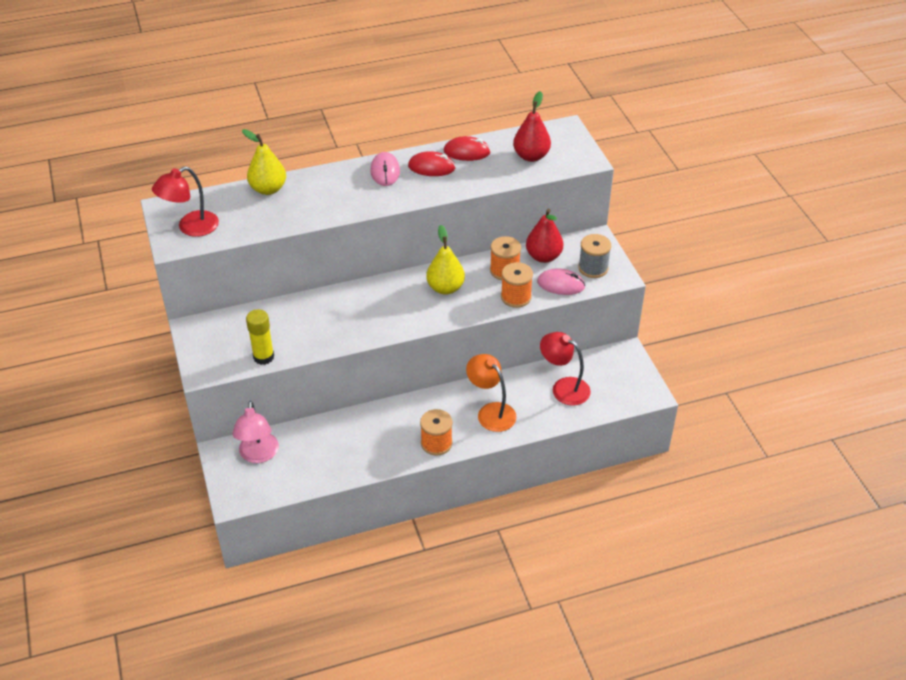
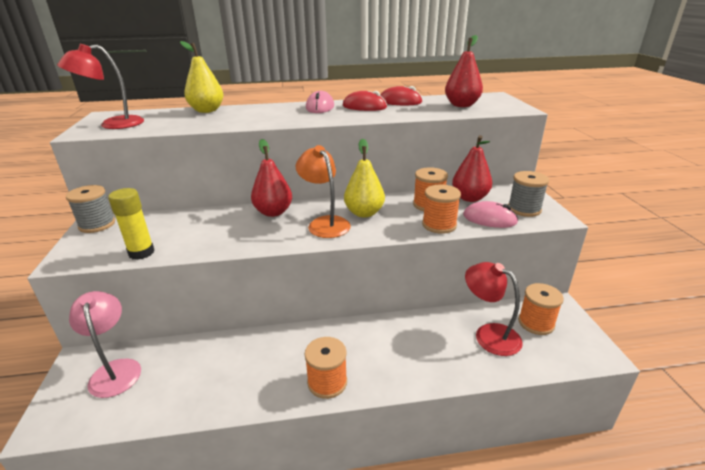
camera: 10 degrees right, 15 degrees down
pink lamp [232,401,279,463] -> pink lamp turned 150 degrees clockwise [69,291,141,398]
orange lamp [466,354,517,432] -> orange lamp moved to [296,145,351,238]
none -> grey spool [66,185,115,233]
none -> red pear [251,139,292,217]
none -> orange spool [518,283,564,335]

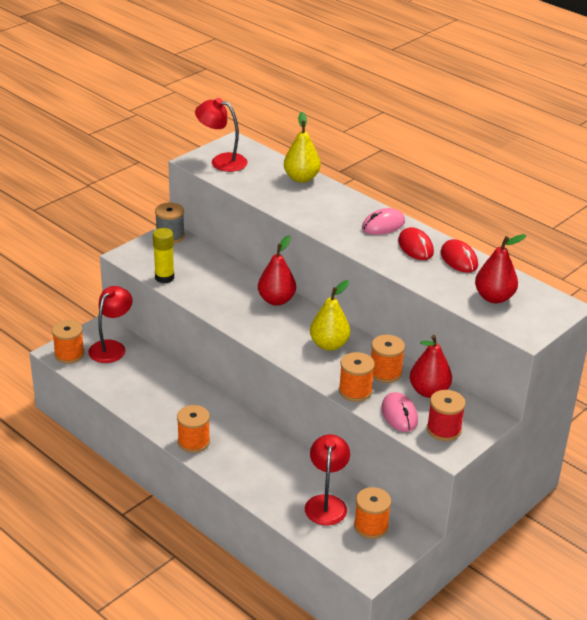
camera: 50 degrees right, 5 degrees up
pink lamp [69,291,141,398] -> red lamp [88,286,133,363]
orange lamp [296,145,351,238] -> none
grey spool [508,171,549,217] -> red spool [427,390,466,441]
none -> orange spool [52,320,85,364]

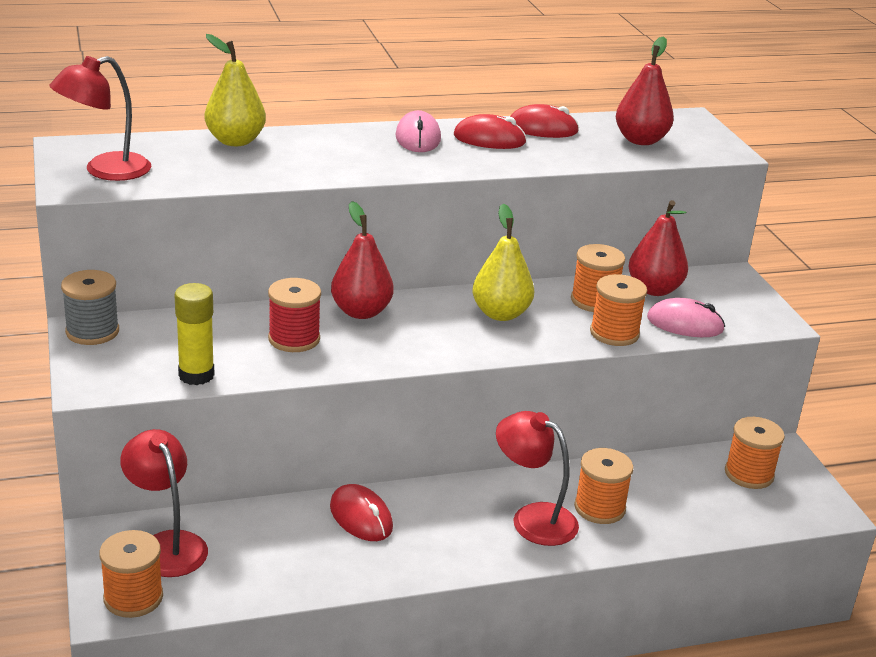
camera: 60 degrees left, 5 degrees down
orange spool [177,405,210,453] -> orange spool moved to [574,448,634,524]
red lamp [305,434,350,525] -> red lamp moved to [496,411,579,546]
red spool [427,390,466,441] -> red spool moved to [268,278,321,352]
none -> red mouse [330,484,393,541]

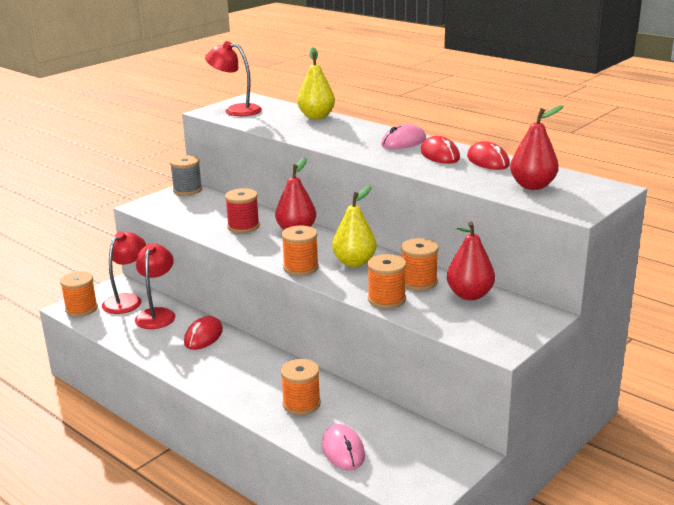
camera: 60 degrees right, 5 degrees down
yellow glue stick [174,283,214,385] -> none
red lamp [496,411,579,546] -> red lamp moved to [135,244,175,329]
pink mouse [647,298,725,337] -> pink mouse moved to [322,424,365,470]
orange spool [725,417,785,489] -> orange spool moved to [281,226,319,276]

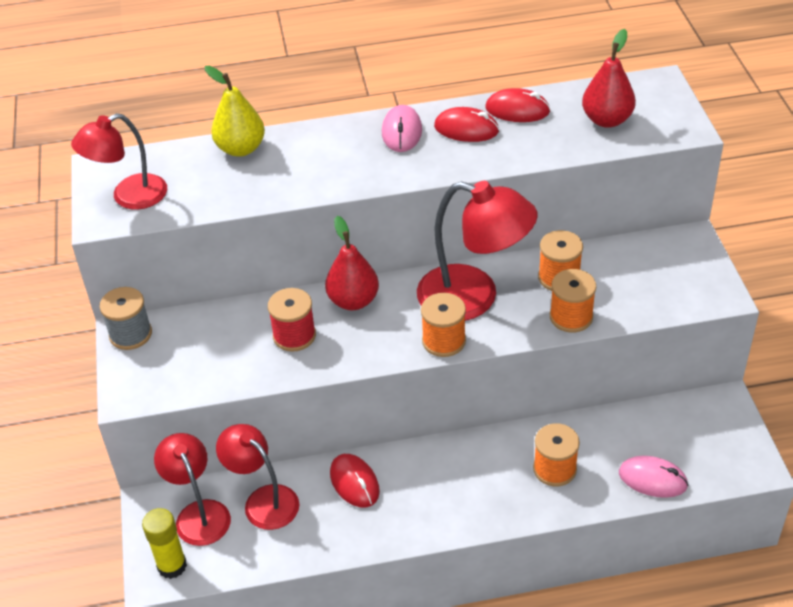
camera: 50 degrees left, 20 degrees up
orange spool [60,271,98,317] -> yellow glue stick [142,508,187,579]
yellow pear [332,185,377,267] -> red lamp [417,181,538,321]
red pear [447,222,495,300] -> none

